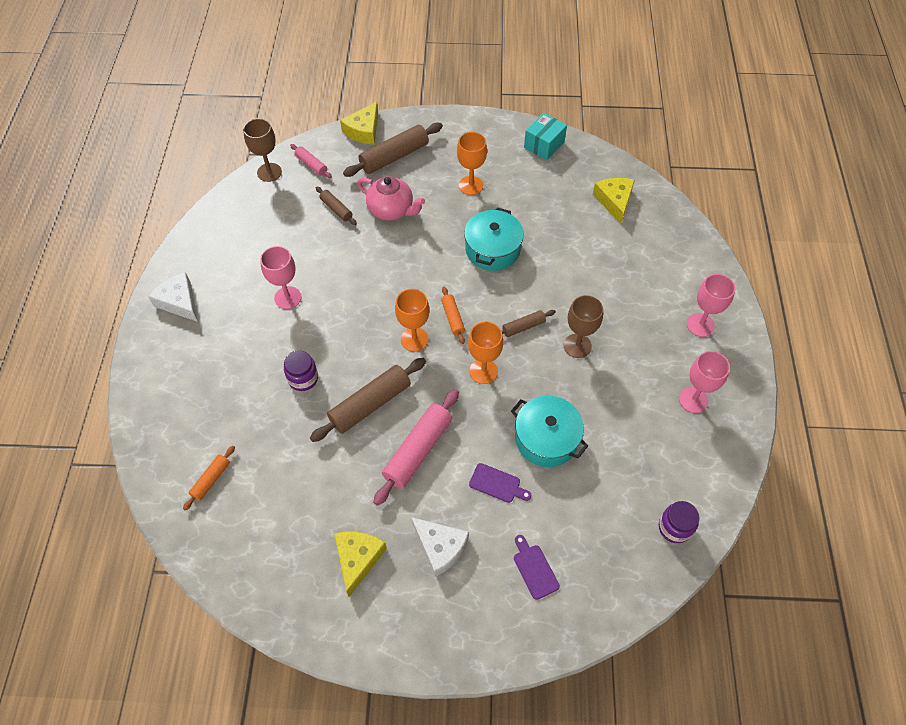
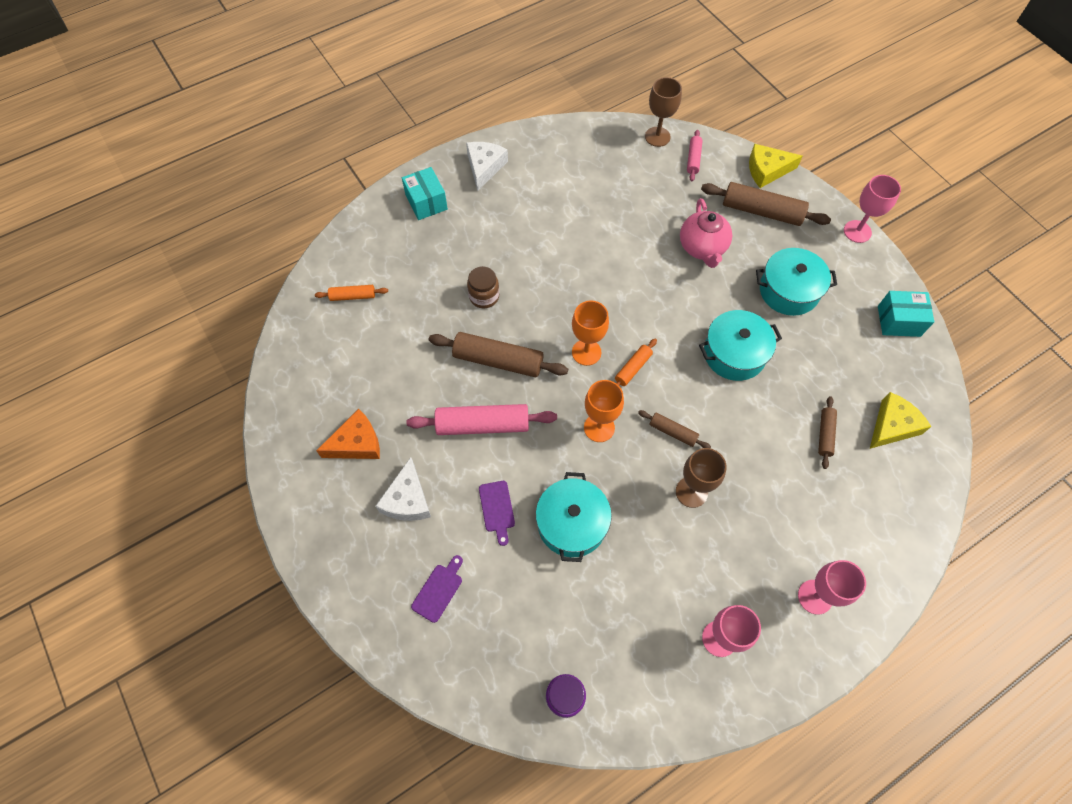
camera: 55 degrees right, 5 degrees up
pink goblet [260,246,302,309] -> pink goblet moved to [844,175,901,243]
purple jar [284,350,318,391] -> brown jar [467,266,499,308]
brown rolling pin [316,187,357,225] -> brown rolling pin moved to [818,396,837,469]
yellow cheese [334,532,387,597] -> orange cheese [316,409,380,459]
orange goblet [457,132,487,195] -> turquoise pot [756,248,837,316]
none -> turquoise box [402,167,448,220]

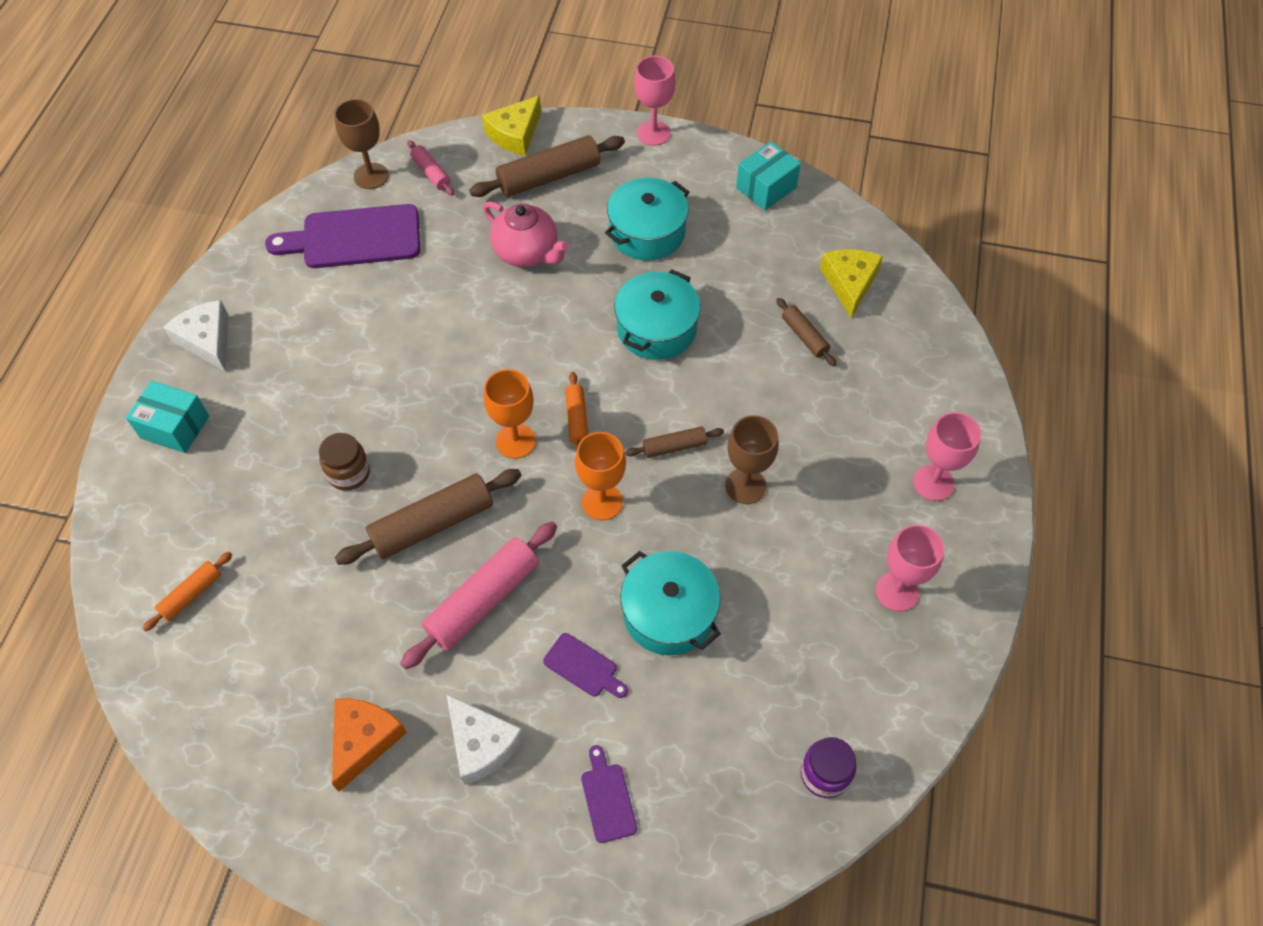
camera: 45 degrees left, 5 degrees down
none -> purple cutting board [265,204,420,268]

